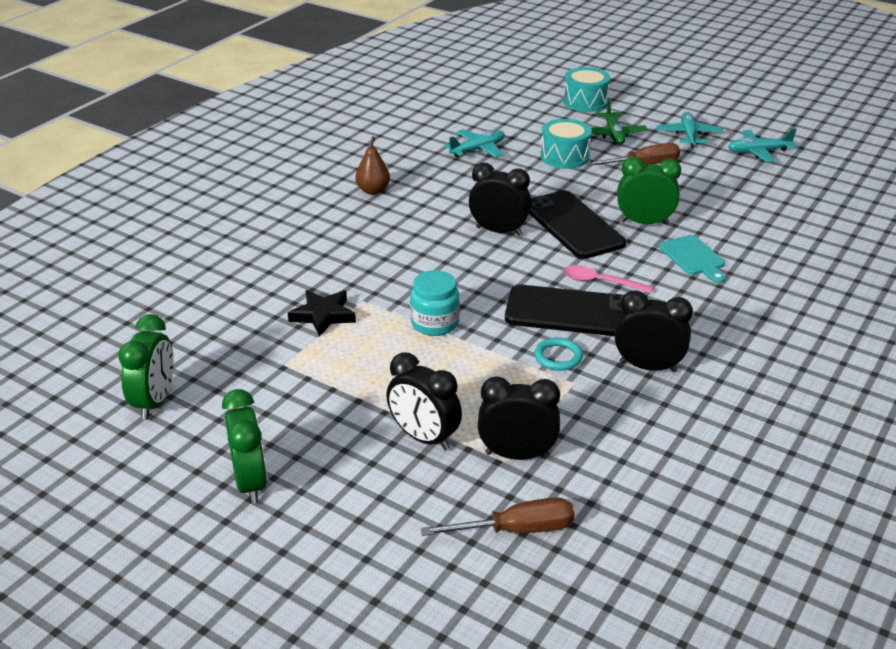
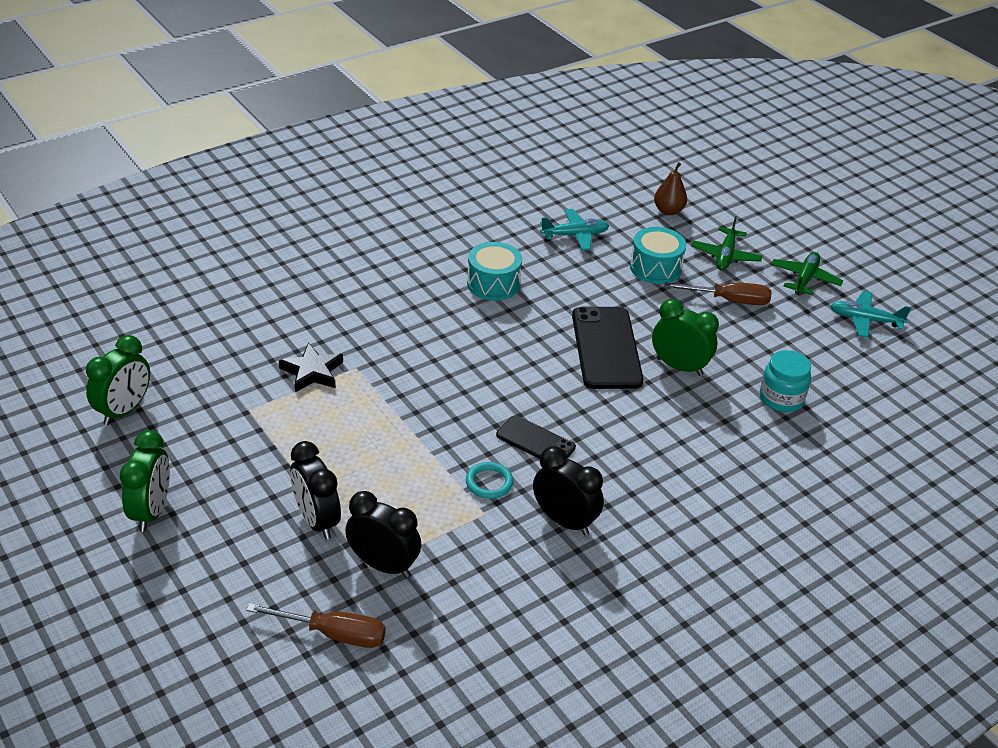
camera: 20 degrees right, 5 degrees up
brown pear [355,136,390,195] -> brown pear moved to [654,162,687,215]
turquoise jar [410,270,460,336] -> turquoise jar moved to [760,350,811,412]
black clock [469,163,532,236] -> none
black phone [505,285,624,336] -> black phone [496,415,576,459], size x0.58
turquoise drum [563,67,610,112] -> turquoise drum moved to [467,242,522,301]
pink spoon [563,265,653,293] -> none
turquoise plane [657,112,723,148] -> green plane [771,252,843,295]
turquoise cutting board [659,235,726,283] -> none

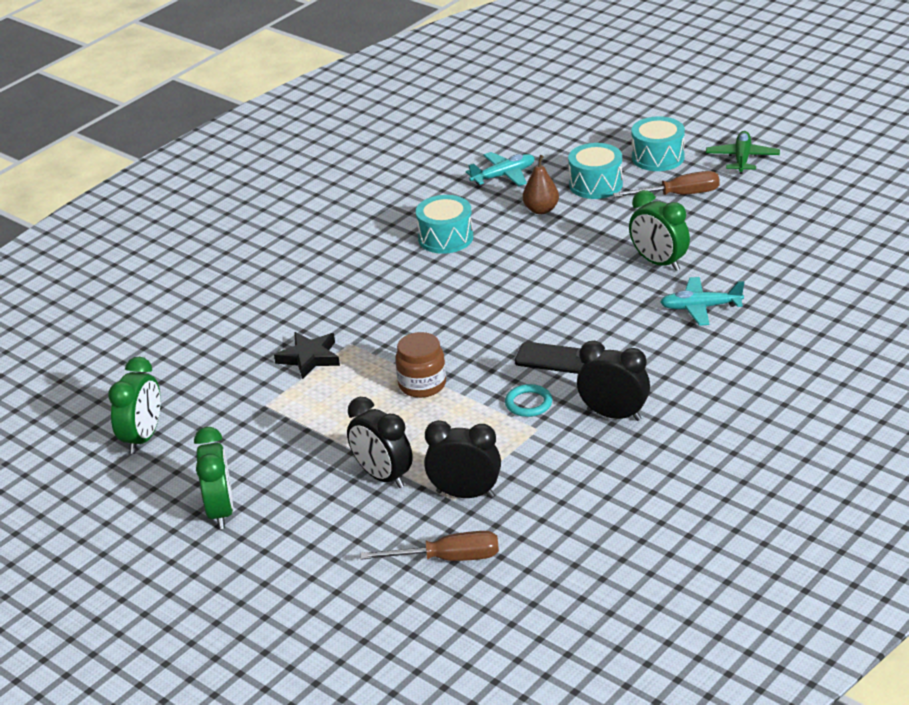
camera: 10 degrees left, 5 degrees down
black phone [572,307,643,389] -> none
green clock [652,299,719,376] -> green clock turned 150 degrees counterclockwise [629,190,690,271]
brown pear [654,162,687,215] -> brown pear moved to [523,155,559,214]
green plane [691,216,762,271] -> turquoise drum [631,116,685,171]
turquoise jar [760,350,811,412] -> none
turquoise plane [830,291,911,338] -> turquoise plane moved to [660,277,744,326]
none -> brown jar [395,332,446,398]

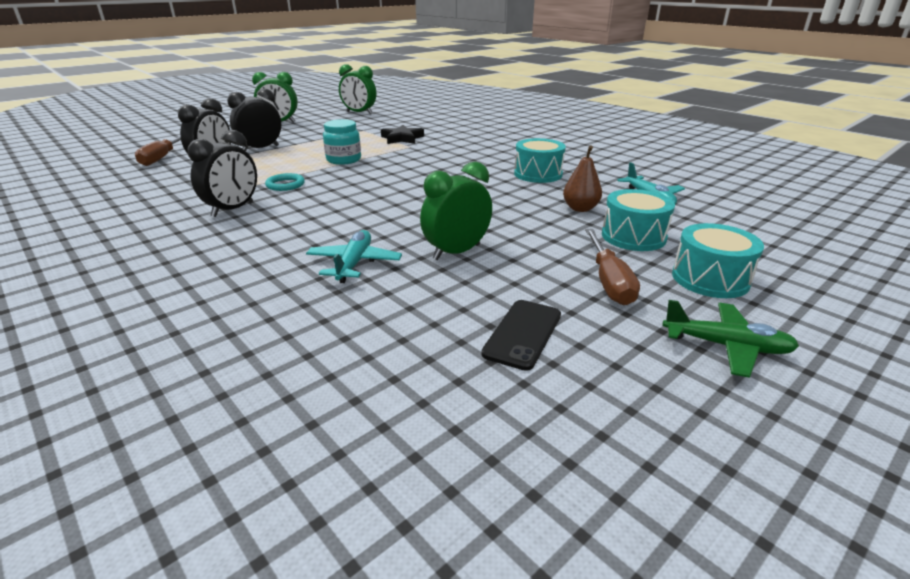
camera: 95 degrees right, 5 degrees down
brown jar [395,332,446,398] -> turquoise jar [323,119,361,165]
black phone [515,342,584,374] -> black phone moved to [481,300,561,371]

